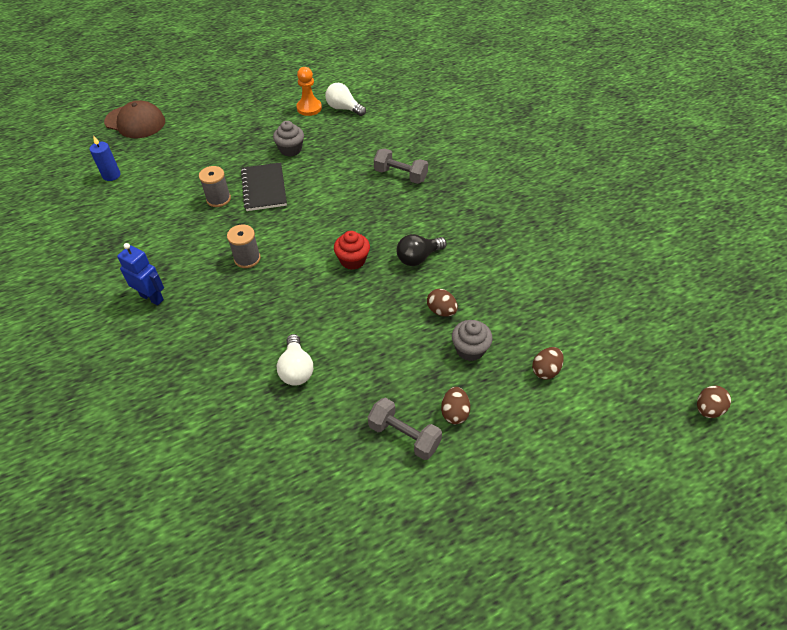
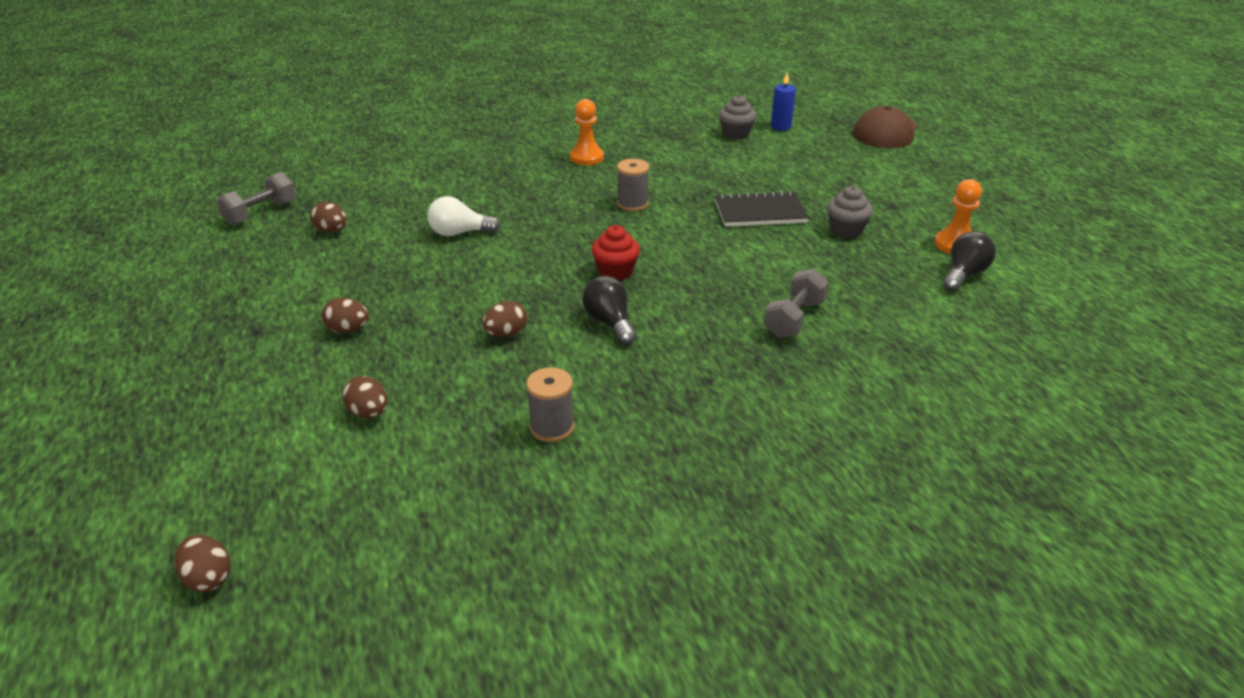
camera: 95 degrees right, 15 degrees down
blue robot [117,243,164,305] -> orange pawn [570,99,604,165]
grey spool [199,166,231,207] -> grey spool moved to [526,367,574,442]
white light bulb [325,83,366,116] -> black light bulb [943,231,996,291]
grey dumbbell [368,398,442,460] -> grey dumbbell moved to [217,172,296,226]
grey cupcake [452,320,493,361] -> grey cupcake moved to [719,95,756,139]
none -> brown egg [310,202,347,232]

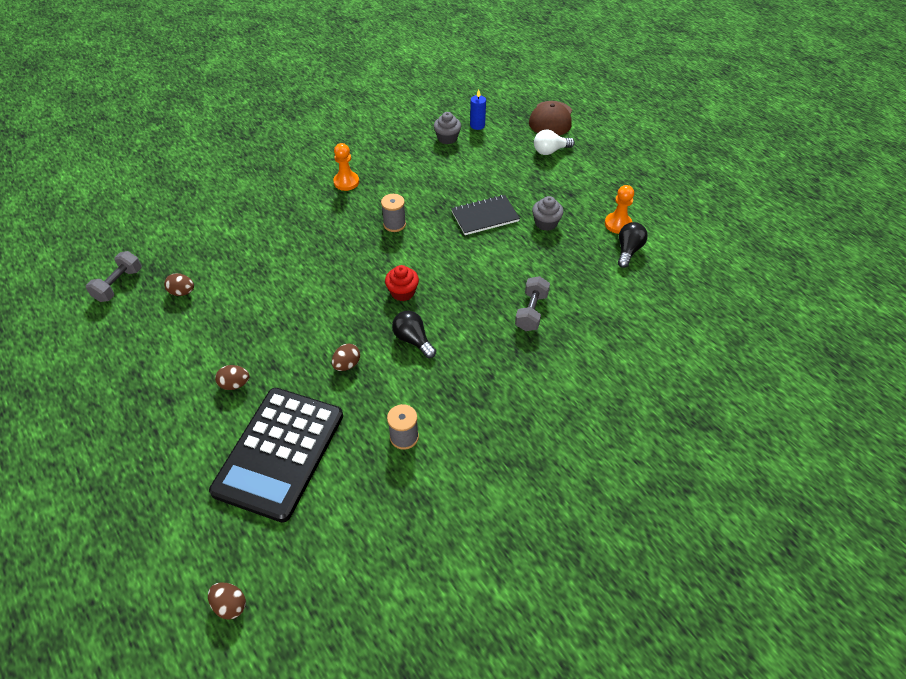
camera: 15 degrees left, 15 degrees up
brown egg [343,376,387,418] -> black calculator [209,388,343,523]
white light bulb [428,196,500,236] -> white light bulb moved to [534,130,575,155]

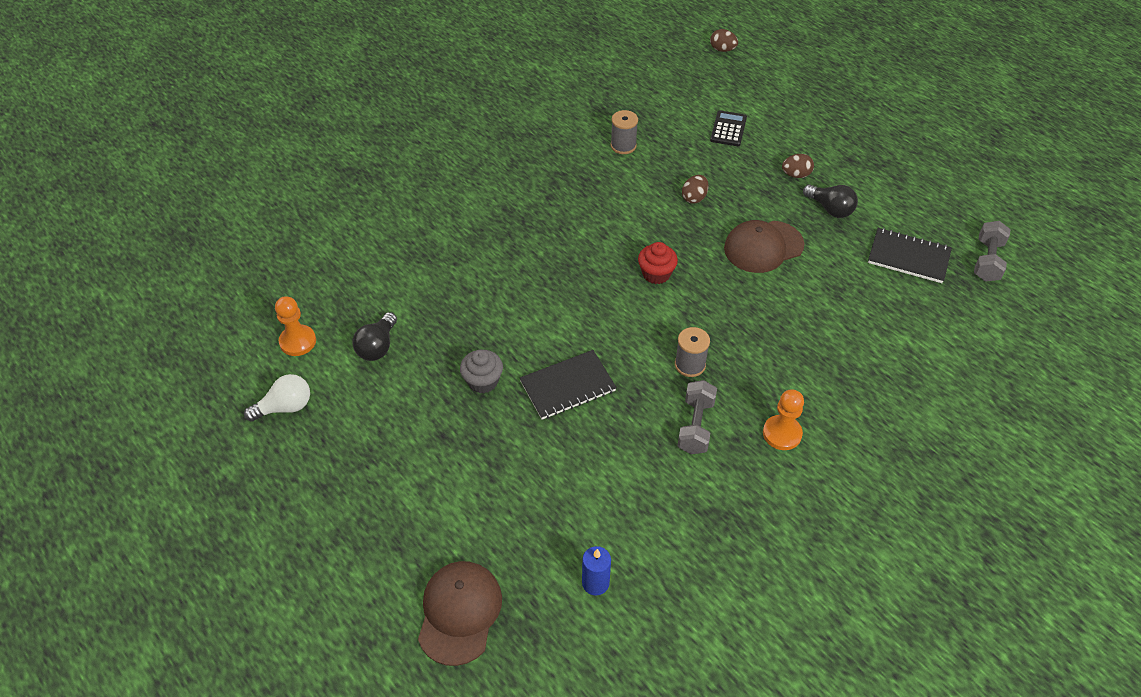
camera: 175 degrees right, 0 degrees up
brown egg [164,273,194,296] -> black notebook [868,228,952,283]
black calculator [209,388,343,523] -> black calculator [710,111,747,146], size x0.41
black light bulb [392,311,436,358] -> black light bulb moved to [803,184,858,218]
grey cupcake [434,112,461,144] -> none
grey dumbbell [515,276,550,331] -> grey dumbbell moved to [677,380,717,454]
white light bulb [534,130,575,155] -> white light bulb moved to [244,374,310,422]
orange pawn [605,185,634,234] -> orange pawn moved to [275,296,316,356]
none -> brown cap [724,220,804,273]

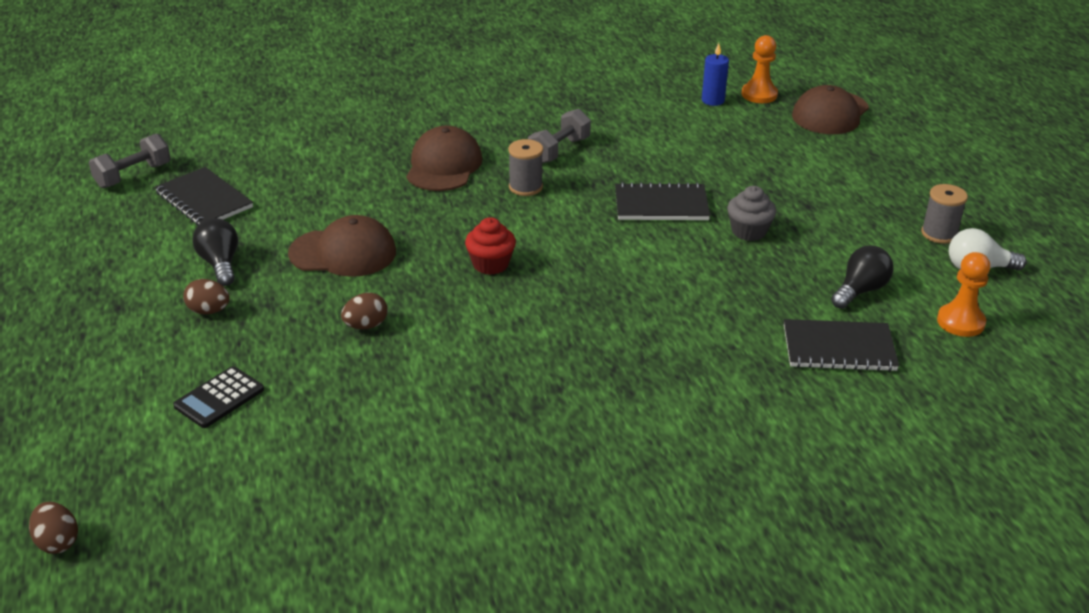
camera: 155 degrees left, 15 degrees down
grey spool [611,110,638,154] -> grey spool moved to [921,184,968,244]
orange pawn [763,389,804,450] -> orange pawn moved to [742,35,778,103]
none -> brown cap [406,126,482,191]
none -> black notebook [784,319,899,371]

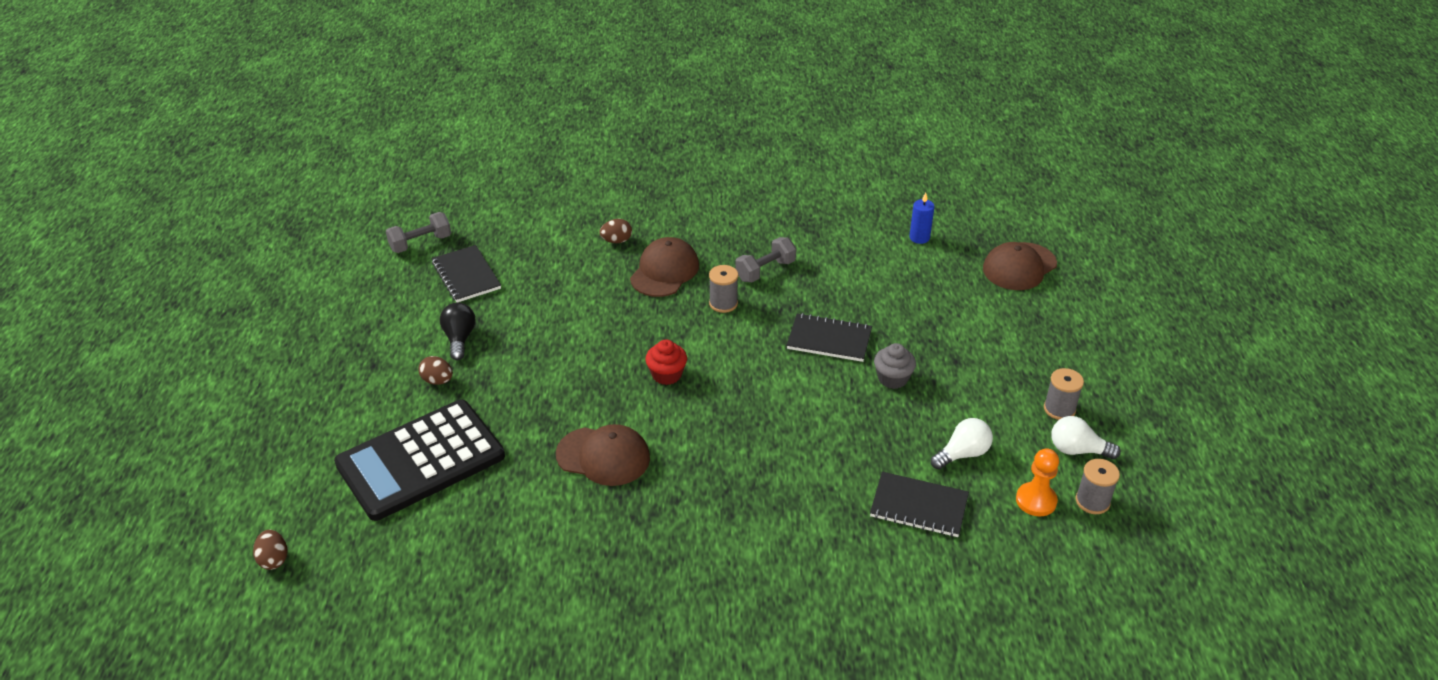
camera: 15 degrees right, 5 degrees up
black calculator [173,366,264,428] -> black calculator [334,400,505,521], size x2.44
brown cap [288,215,396,277] -> brown cap moved to [556,424,650,486]
brown egg [341,293,387,329] -> brown egg moved to [600,219,632,243]
orange pawn [742,35,778,103] -> none
black light bulb [831,245,893,309] -> white light bulb [931,418,993,470]
none -> grey spool [1076,459,1120,514]

